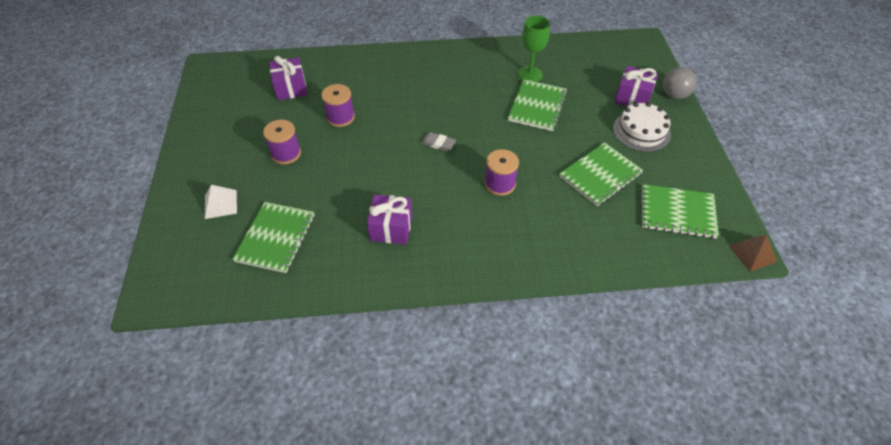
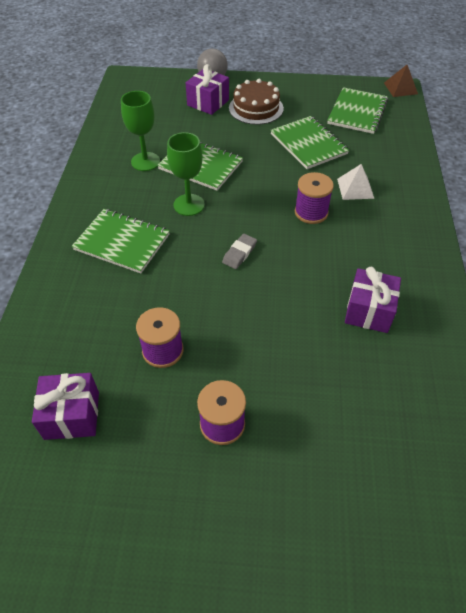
camera: 80 degrees left, 0 degrees up
white pyramid [205,185,237,219] -> white pyramid moved to [337,164,374,200]
green notebook [232,202,315,273] -> green notebook moved to [72,209,170,273]
white cake [613,102,671,152] -> brown cake [229,79,284,125]
none -> green goblet [167,132,205,216]

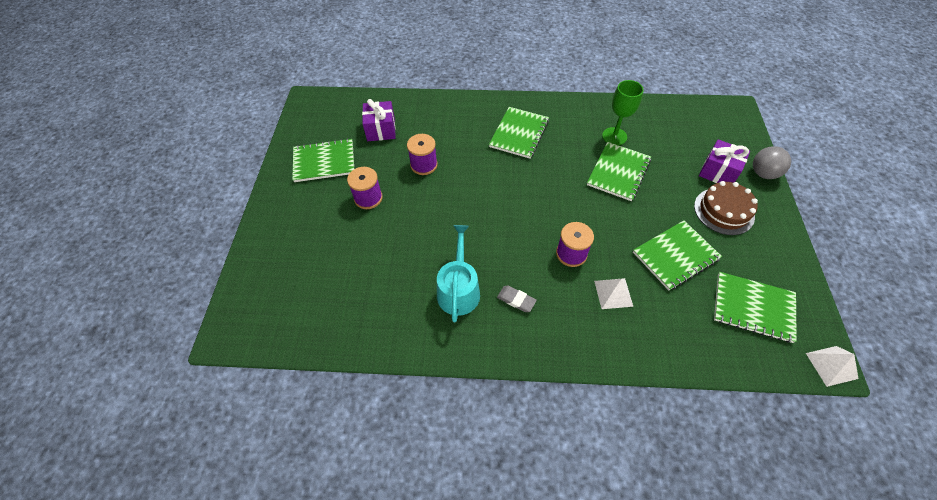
camera: 90 degrees right, 5 degrees up
green goblet [167,132,205,216] -> none
grey eraser [222,234,257,269] -> grey eraser moved to [497,285,537,312]
purple gift [345,267,401,333] -> turquoise watering can [437,225,480,322]
brown pyramid [384,65,418,97] -> white pyramid [806,346,859,387]
none -> green notebook [292,138,354,182]

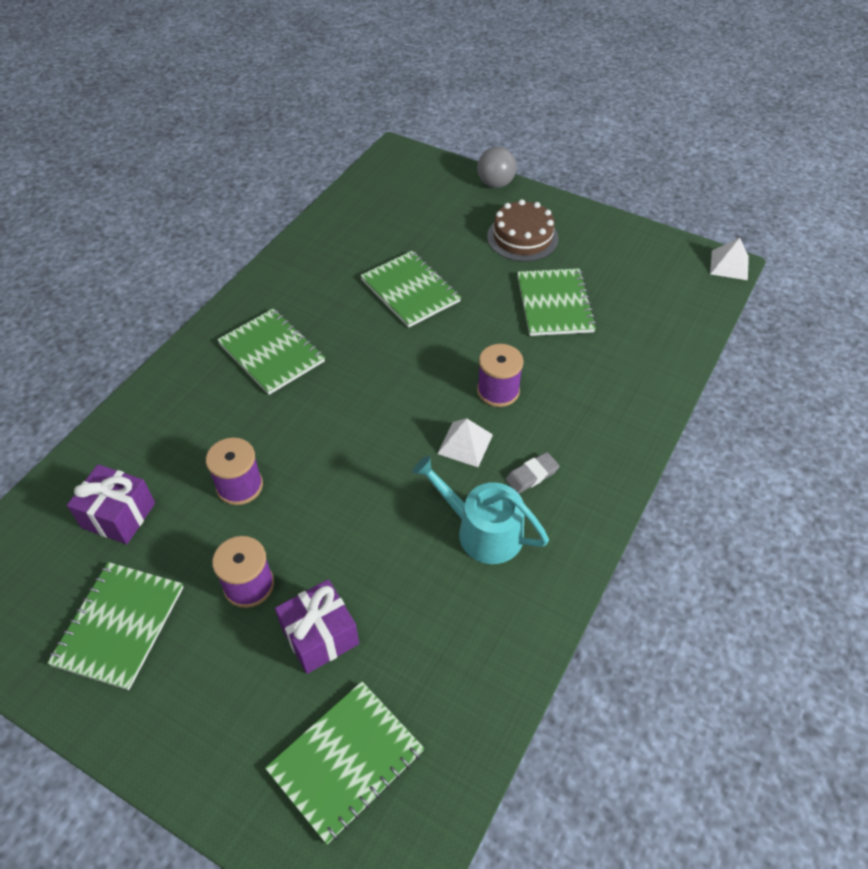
camera: 65 degrees left, 5 degrees down
white pyramid [594,278,633,309] -> white pyramid moved to [437,418,493,467]
green goblet [602,80,644,145] -> none
purple gift [699,139,750,183] -> purple gift moved to [275,579,359,674]
green notebook [714,272,797,343] -> green notebook moved to [265,682,424,844]

